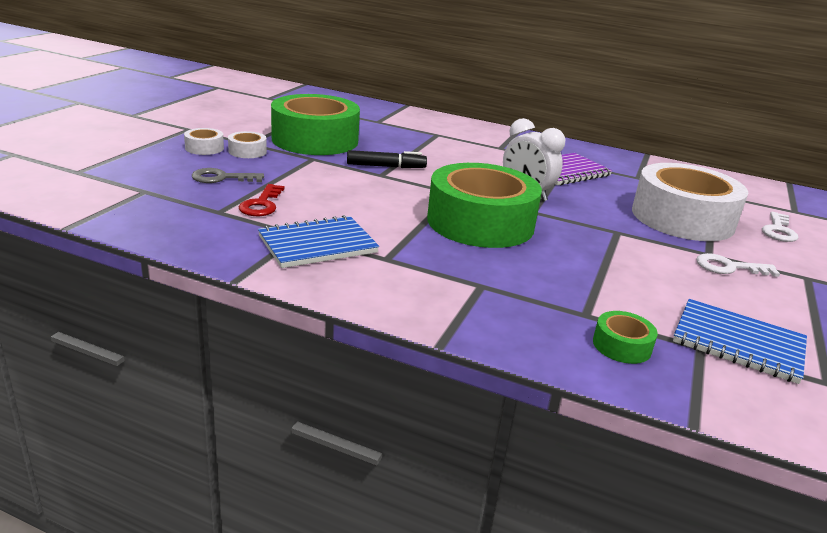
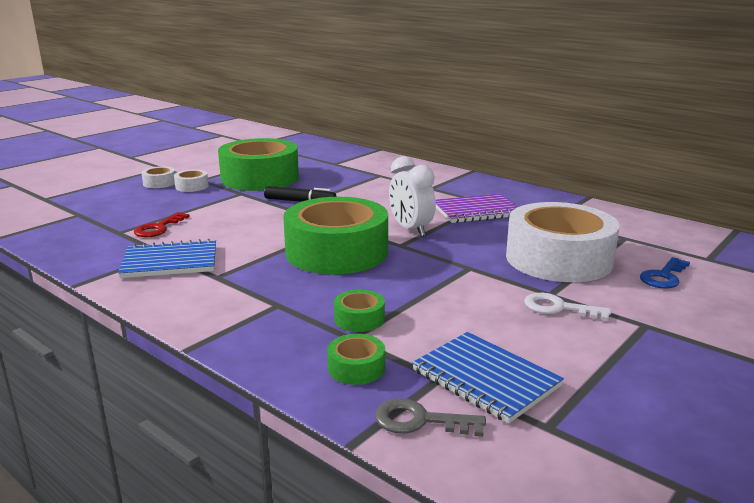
camera: 20 degrees right, 5 degrees down
grey key [192,168,264,183] -> grey key moved to [375,398,486,437]
white key [762,212,799,242] -> blue key [640,257,690,289]
none -> green tape [334,289,385,332]

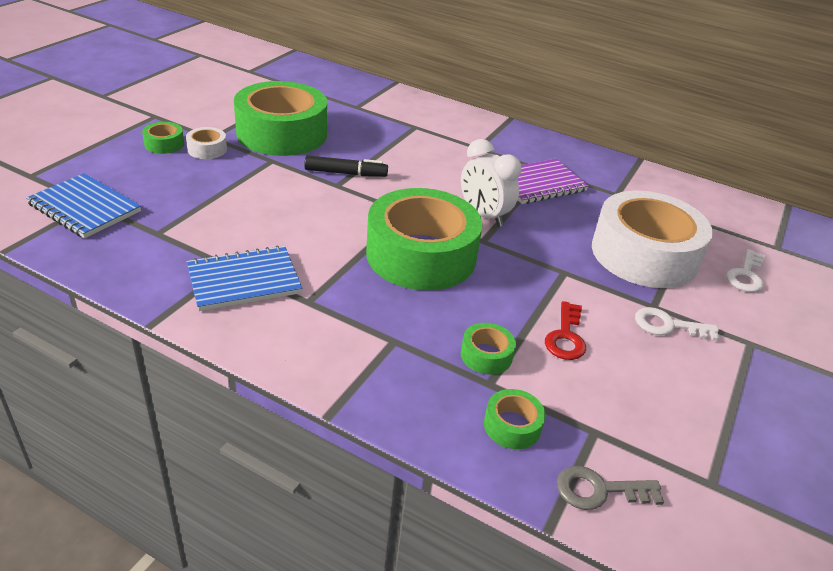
camera: 15 degrees left, 15 degrees up
red key [134,212,190,238] -> red key moved to [545,301,586,360]
white tape [141,166,175,188] -> green tape [142,122,184,154]
blue notebook [412,332,564,423] -> blue notebook moved to [26,173,141,238]
blue key [640,257,690,289] -> white key [726,249,765,292]

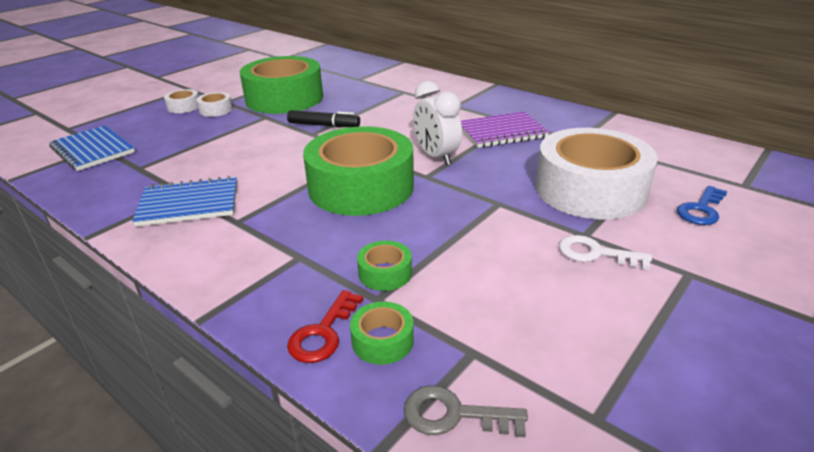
camera: 15 degrees right, 5 degrees down
green tape [142,122,184,154] -> white tape [164,89,199,113]
red key [545,301,586,360] -> red key moved to [287,290,363,363]
white key [726,249,765,292] -> blue key [677,186,727,225]

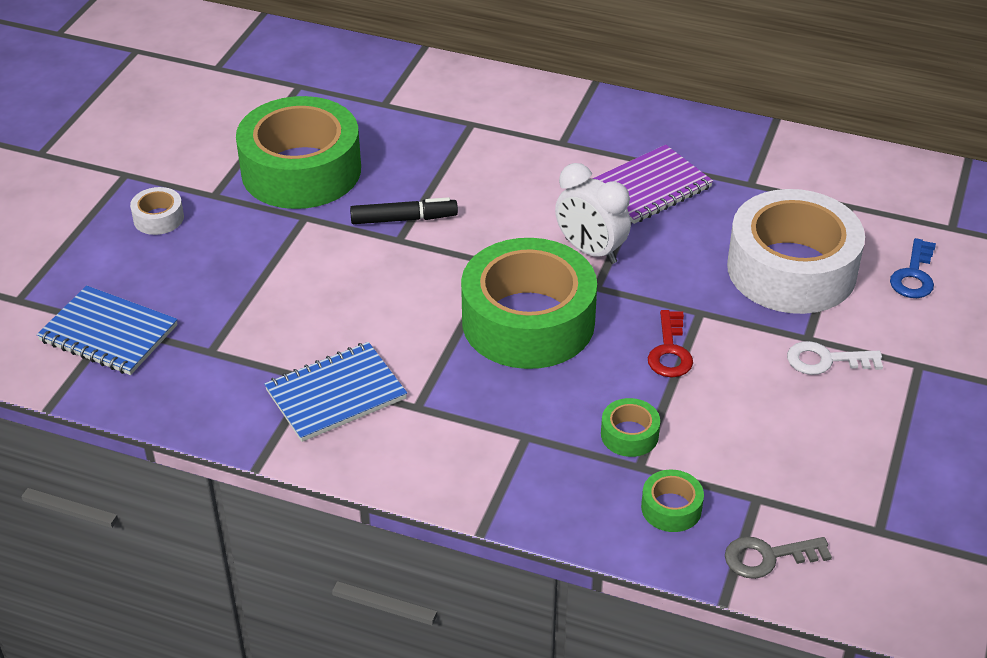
camera: 20 degrees left, 10 degrees up
white tape [196,92,233,117] -> none
red key [287,290,363,363] -> red key moved to [648,310,693,377]

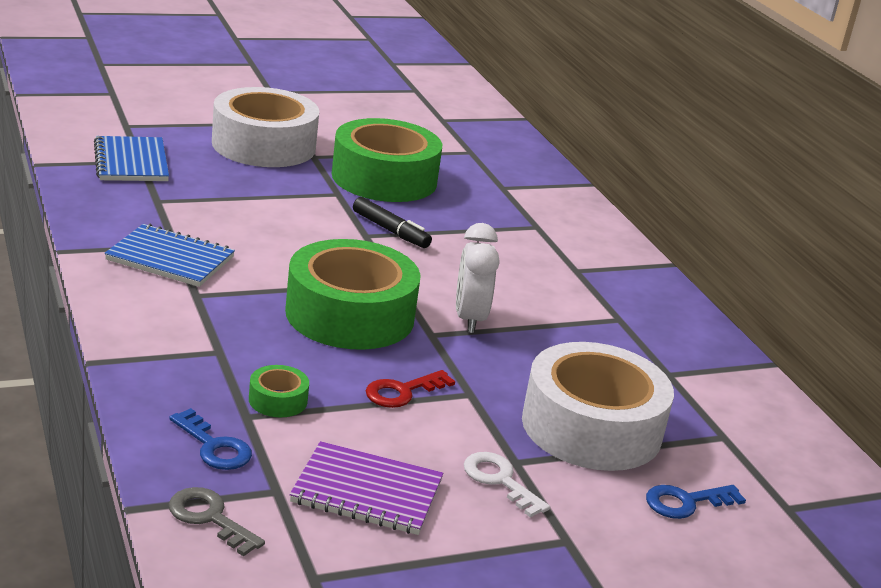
camera: 45 degrees right, 15 degrees down
white tape [130,187,184,235] -> white tape [212,87,319,167], size x2.47
purple notebook [592,145,713,224] -> purple notebook moved to [290,441,443,535]
green tape [641,470,704,532] -> blue key [169,408,252,470]

